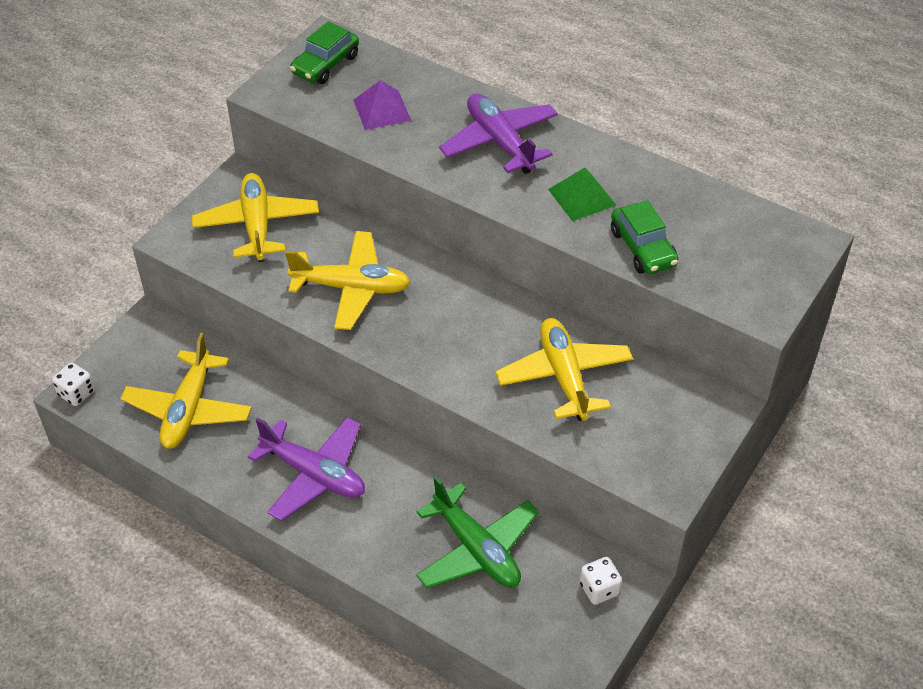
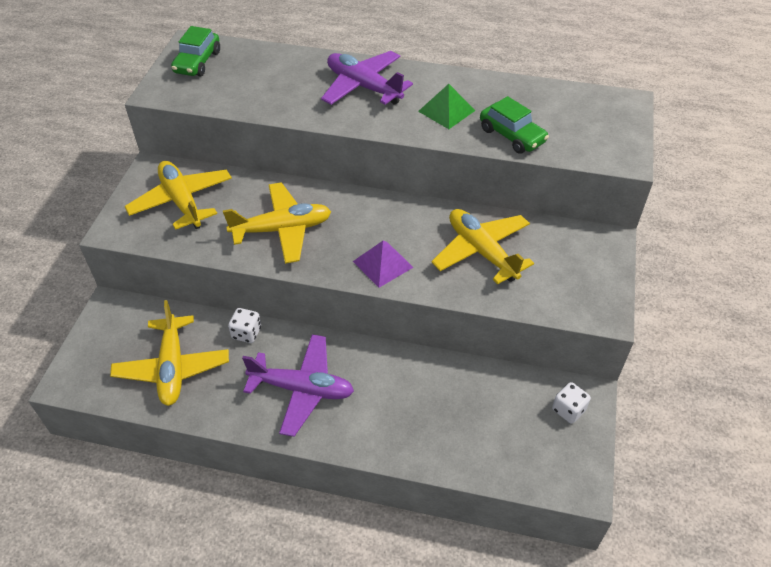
camera: 20 degrees left, 0 degrees up
white dice [52,362,95,406] -> white dice moved to [228,308,261,343]
purple pyramid [353,80,411,130] -> purple pyramid moved to [353,241,414,288]
green plane [416,476,539,588] -> none

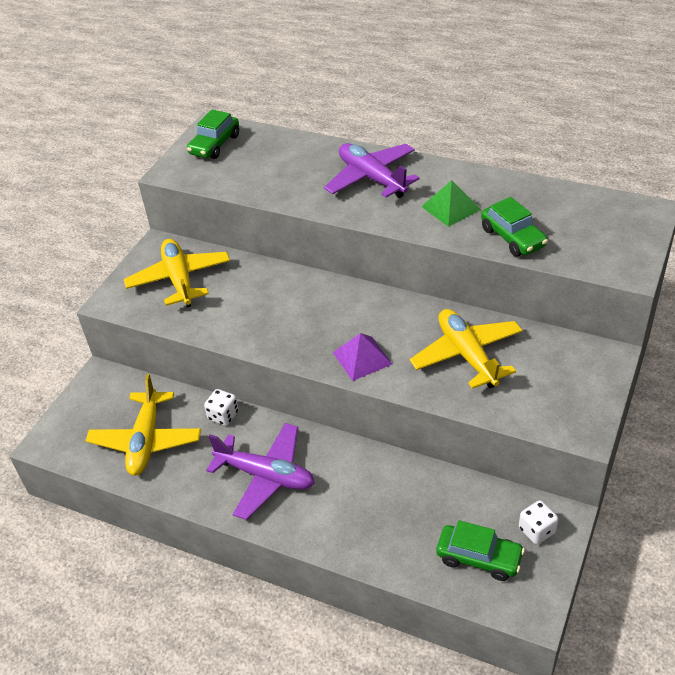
camera: 15 degrees right, 5 degrees down
yellow plane [223,182,331,264] -> none
none -> green car [437,520,525,581]

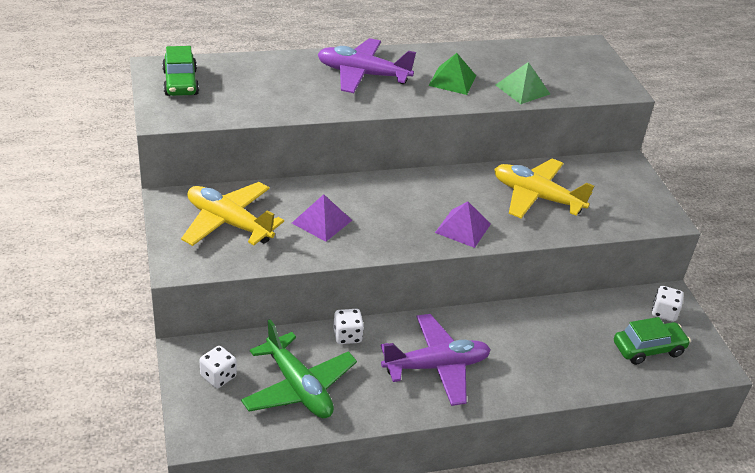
camera: 45 degrees left, 5 degrees down
yellow plane [86,374,201,476] -> green plane [241,319,357,418]
green car [481,197,548,257] -> green pyramid [496,62,550,104]
none -> white dice [200,346,237,388]
none -> purple pyramid [292,194,352,242]

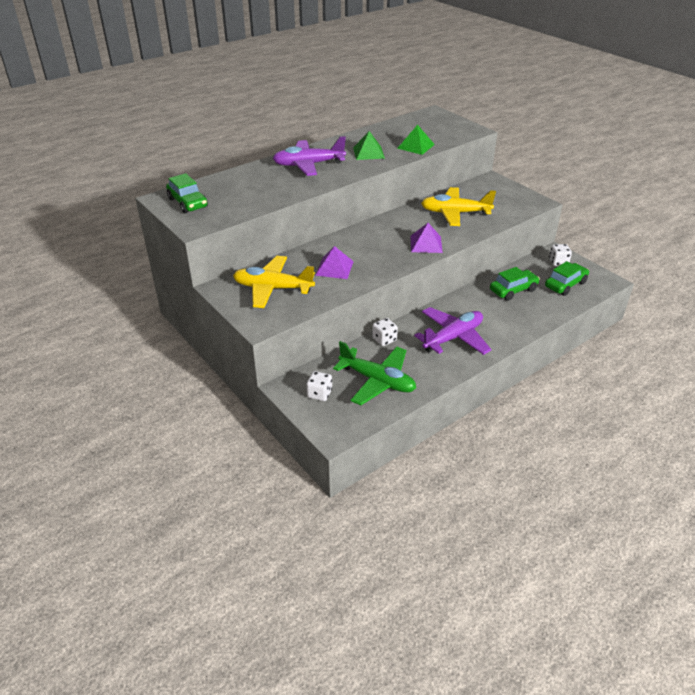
camera: 20 degrees left, 0 degrees up
none -> green car [490,267,540,301]

